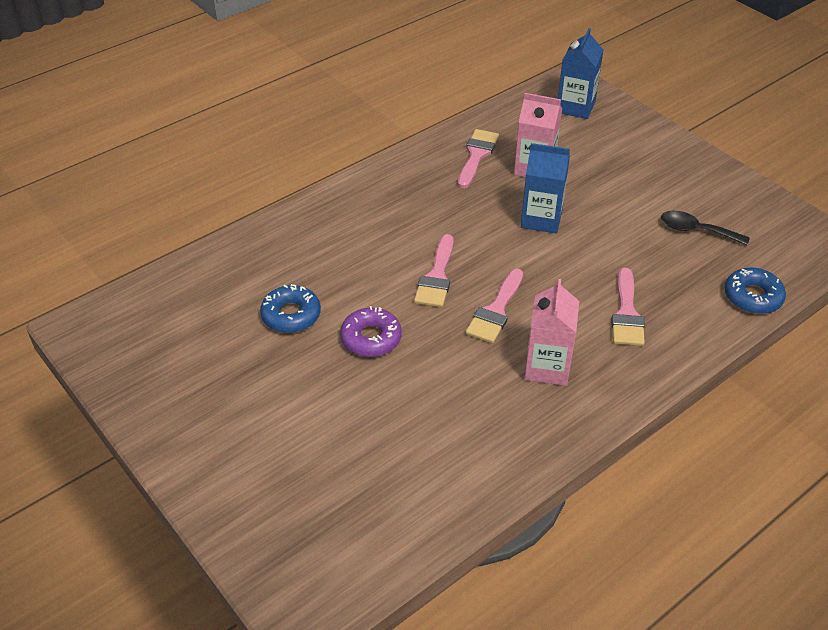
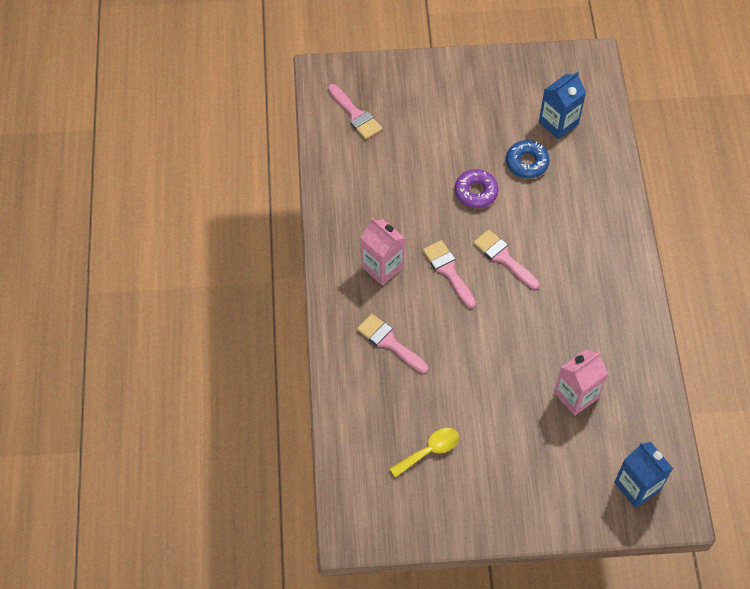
camera: 125 degrees right, 15 degrees up
pink brush [458,129,499,188] -> pink brush moved to [328,84,382,140]
blue carton [521,143,570,234] -> blue carton moved to [539,71,586,140]
black spoon [661,211,750,246] -> yellow spoon [390,428,459,478]
blue donut [725,267,786,314] -> none

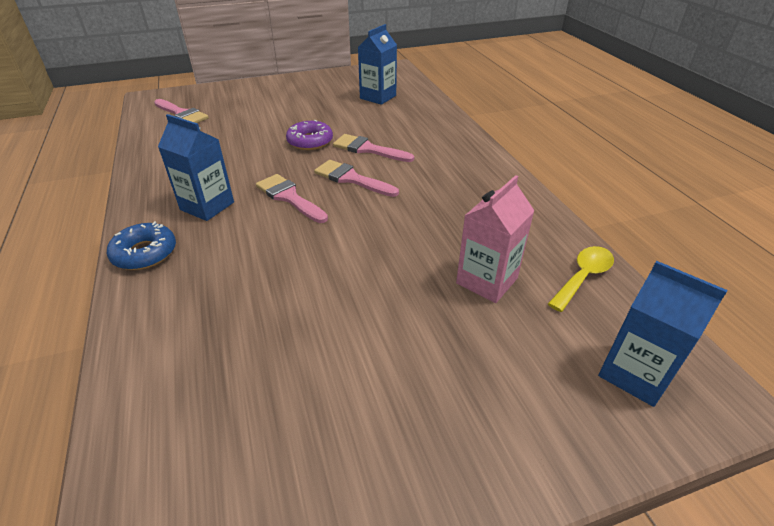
camera: 15 degrees left, 20 degrees down
pink brush [357,314,428,374] -> pink brush moved to [333,134,414,162]
pink carton [361,218,405,286] -> blue carton [158,114,234,221]
yellow spoon [390,428,459,478] -> yellow spoon moved to [548,246,614,312]
blue donut [506,140,550,178] -> blue donut moved to [107,221,176,270]

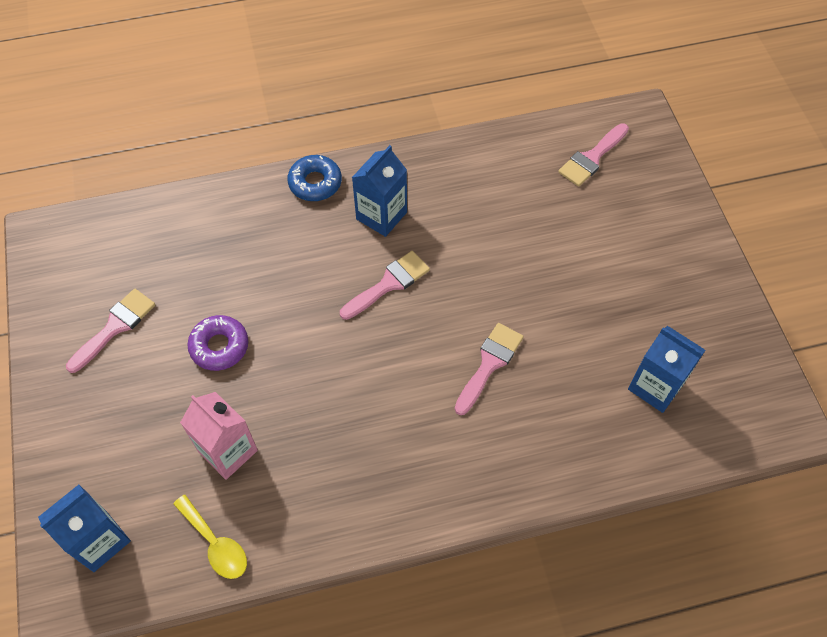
camera: 95 degrees right, 20 degrees up
purple donut [286,120,333,150] -> purple donut moved to [187,315,248,371]
pink brush [314,160,399,197] -> pink brush moved to [66,289,155,373]

